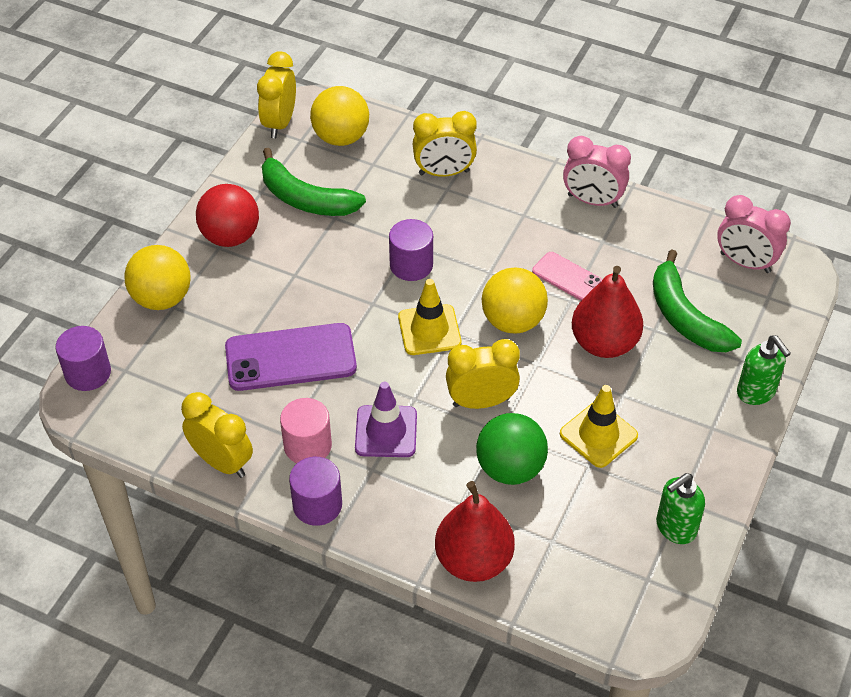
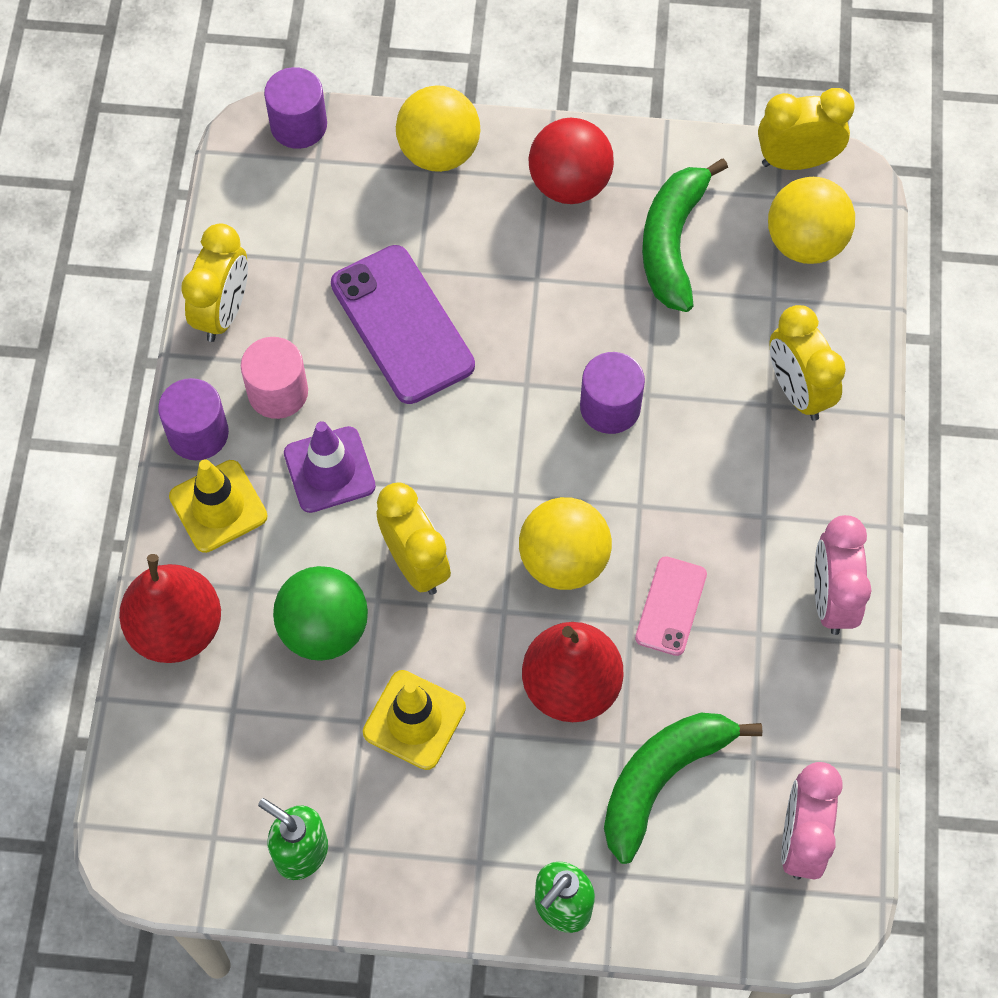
camera: 70 degrees right, 15 degrees up
yellow traffic cone [398,279,462,355] -> yellow traffic cone moved to [169,459,268,553]

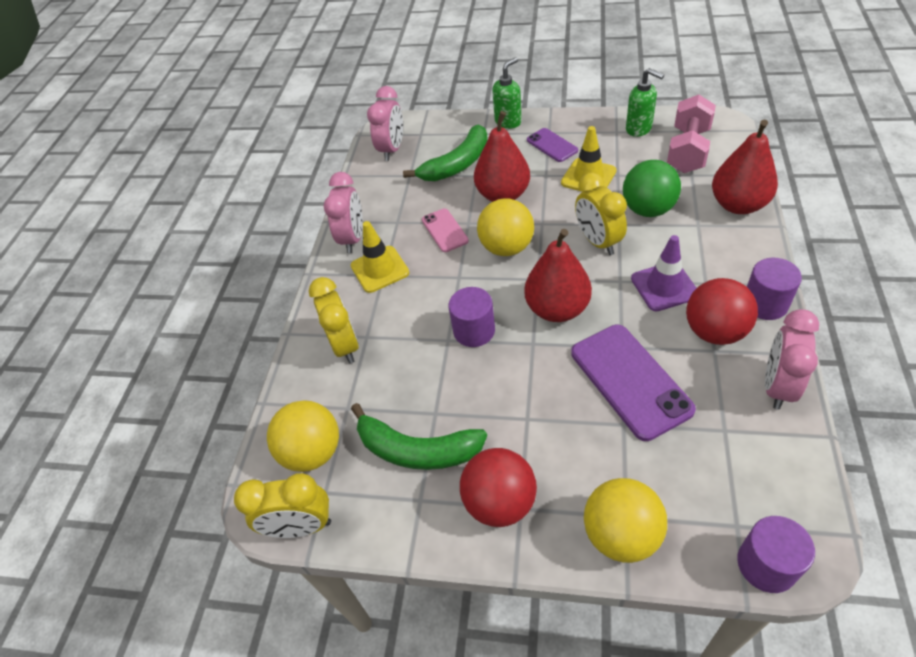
camera: 170 degrees left, 15 degrees down
yellow traffic cone [169,459,268,553] -> yellow traffic cone moved to [351,221,409,293]
yellow clock [181,223,248,342] -> pink clock [765,309,819,410]
pink cylinder [241,337,308,419] -> red ball [686,278,758,345]
pink phone [635,556,707,656] -> pink phone turned 45 degrees counterclockwise [422,208,469,252]
green banana [642,158,728,312] -> green banana turned 90 degrees clockwise [351,403,487,470]
none -> red pear [524,229,592,322]
none -> purple phone [527,128,578,162]
none -> pink dumbbell [667,95,716,173]

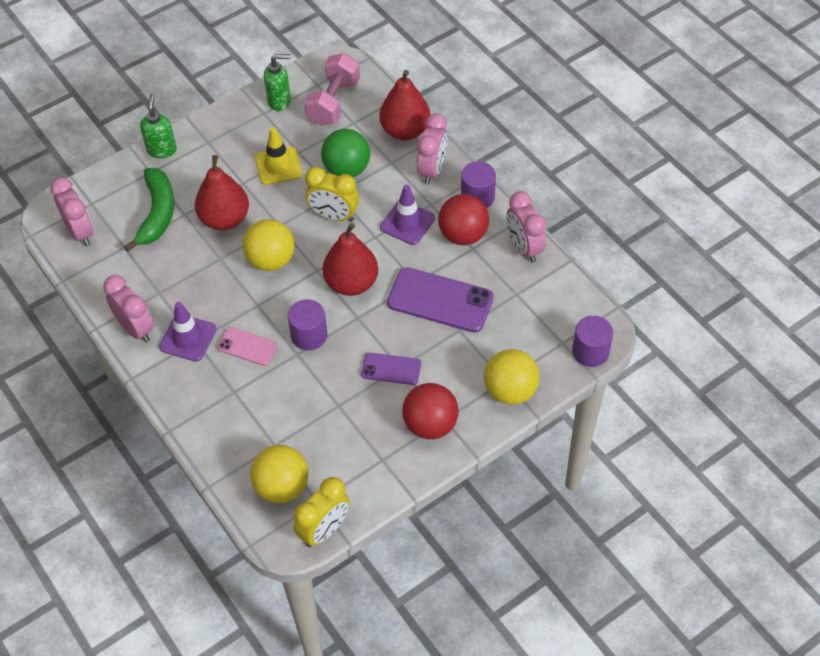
camera: 50 degrees left, 5 degrees up
yellow clock [309,277,359,363] -> none
yellow traffic cone [351,221,409,293] -> purple traffic cone [159,302,216,362]
green banana [351,403,487,470] -> none
pink phone [422,208,469,252] -> pink phone moved to [217,327,278,366]
purple phone [527,128,578,162] -> purple phone moved to [361,353,421,385]
pink dumbbell [667,95,716,173] -> pink dumbbell turned 45 degrees clockwise [304,53,360,126]
none -> pink clock [417,113,448,185]

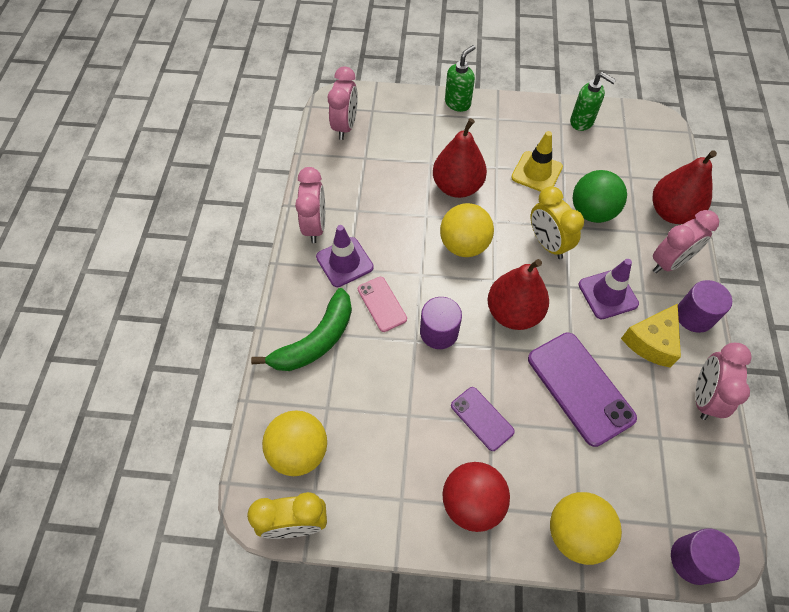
camera: 40 degrees right, 5 degrees up
green banana [124,168,174,252] -> green banana moved to [251,288,352,371]
pink dumbbell [304,53,360,126] -> none
red ball [438,194,489,245] -> yellow cheese [621,304,681,368]

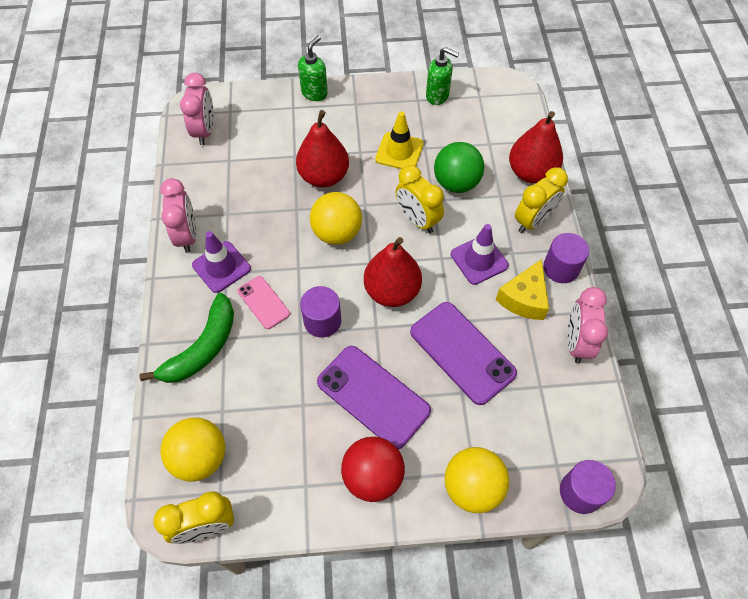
camera: 10 degrees left, 0 degrees up
purple phone [451,387,515,451] -> purple phone [317,346,431,449], size x1.80
pink clock [653,210,719,273] -> yellow clock [515,168,568,233]

